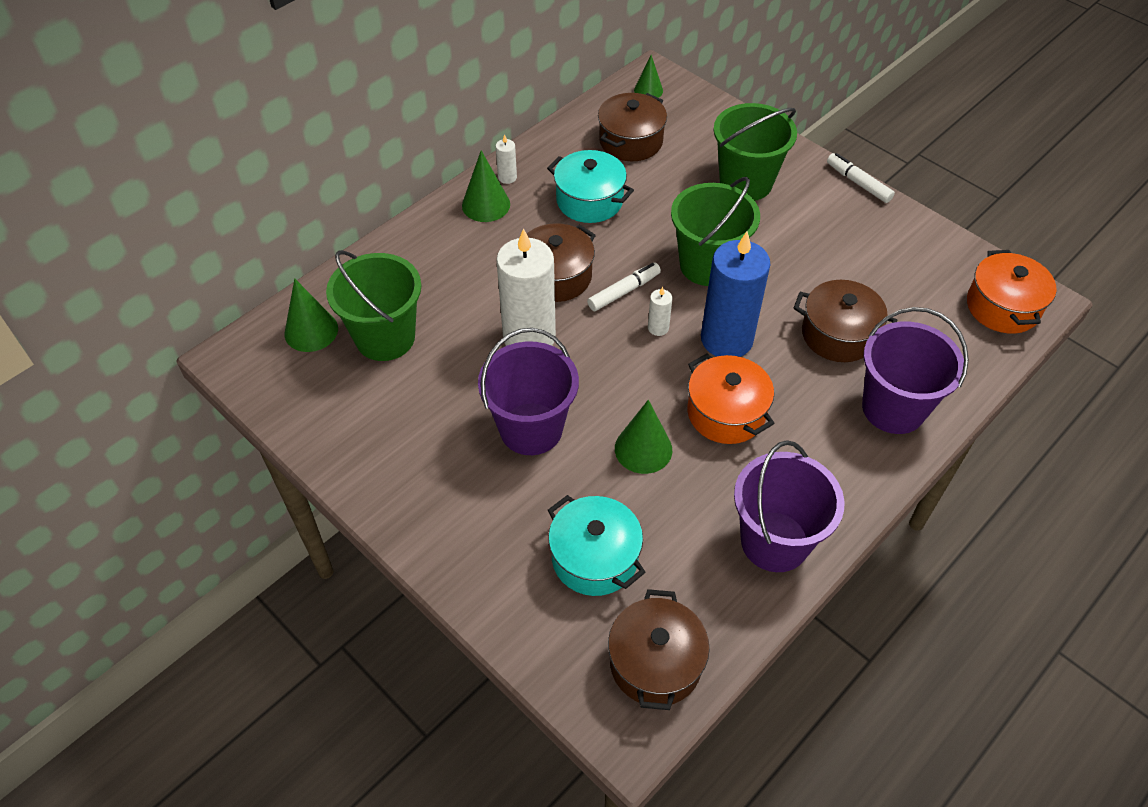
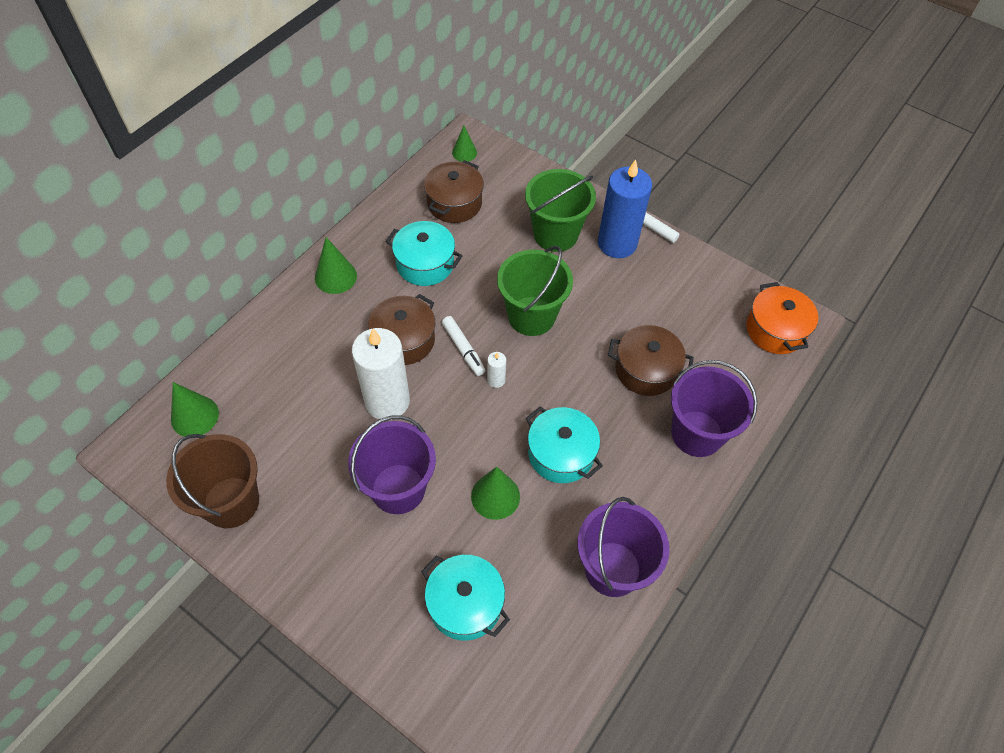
camera: 10 degrees left, 5 degrees up
green bucket [326,250,421,361] -> none
white candle [496,134,517,184] -> none
white marker [587,263,661,311] -> white marker turned 105 degrees clockwise [442,316,486,376]
brown pot [608,589,710,710] -> none
orange pot [687,354,775,444] -> turquoise pot [526,406,603,483]
blue candle [701,231,771,357] -> blue candle moved to [598,159,652,258]
none -> brown bucket [166,434,259,528]

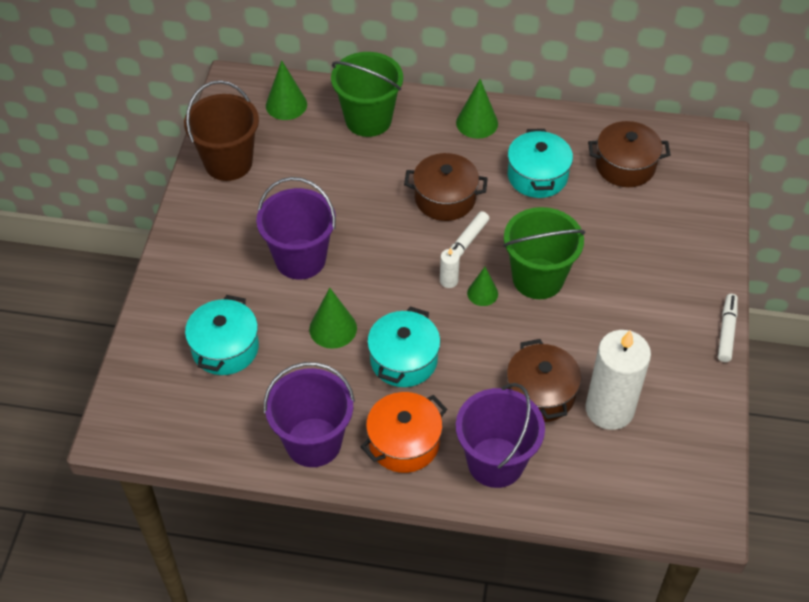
camera: 65 degrees right, 5 degrees down
white candle [352,328,410,420] -> white candle moved to [585,330,651,430]
green cone [452,125,477,162] -> green cone moved to [467,267,498,306]
green bucket [525,169,596,252] -> green bucket moved to [331,52,403,137]
blue candle [598,159,652,258] -> none
orange pot [746,282,818,354] -> orange pot moved to [360,392,447,473]

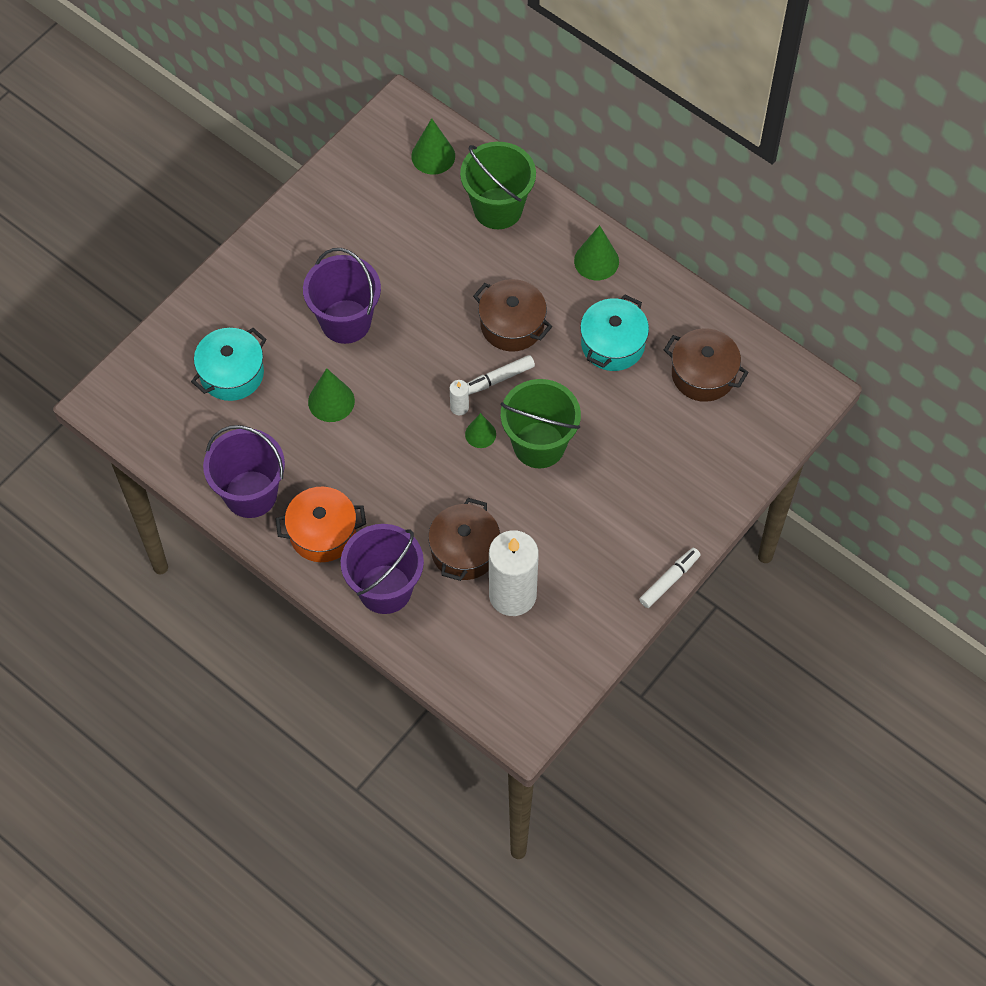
camera: 30 degrees right, 10 degrees up
brown bucket [184,80,259,181] -> none
turquoise pot [367,307,441,387] -> none

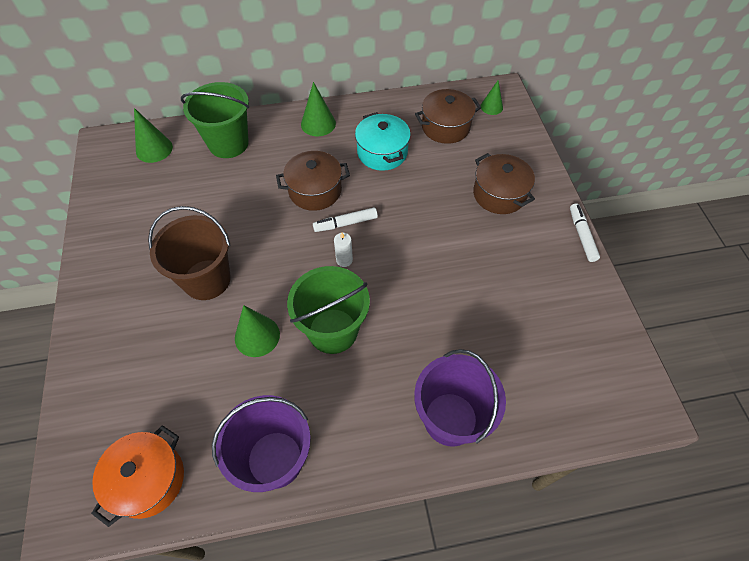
camera: 50 degrees left, 5 degrees down
turquoise pot [191,328,267,401] -> none
orange pot [275,487,366,562] -> orange pot moved to [91,425,184,527]
purple bucket [303,248,381,344] -> brown bucket [148,206,231,300]
brown pot [428,498,500,581] -> brown pot moved to [473,153,535,214]
green cone [465,413,496,448] -> green cone moved to [480,80,503,115]
white marker [467,355,535,395] -> white marker turned 60 degrees clockwise [313,207,378,232]
white candle [489,530,539,616] -> none
green bucket [500,379,581,468] -> green bucket moved to [287,266,370,354]

